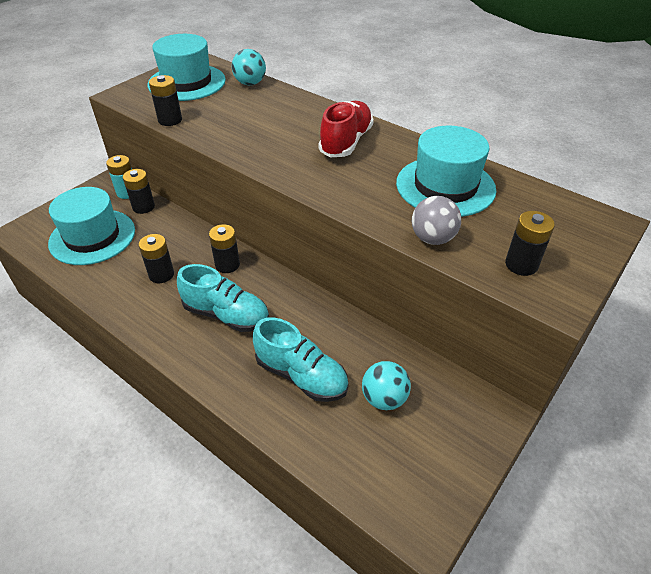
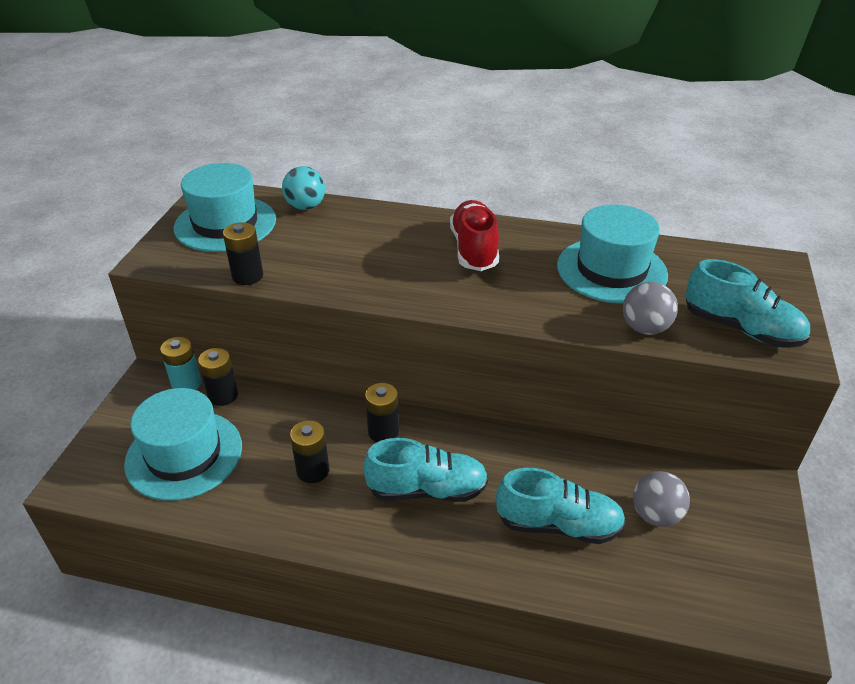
camera: 25 degrees left, 5 degrees down
turquoise ball [362,361,411,410] -> grey ball [633,471,690,527]
black battery [505,211,555,276] -> turquoise shoe [686,259,810,348]

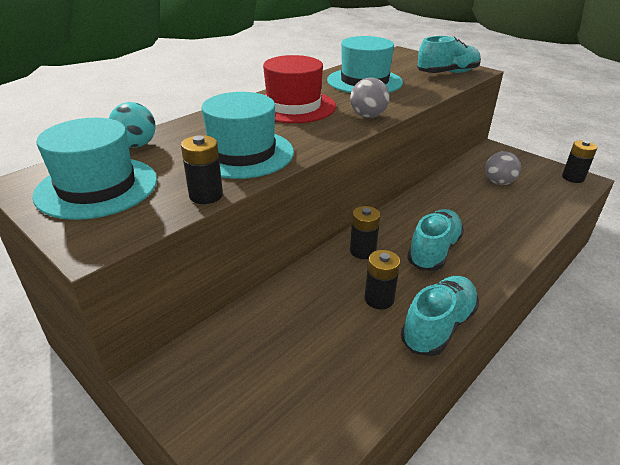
camera: 60 degrees left, 5 degrees down
turquoise hat [124,388,242,501] -> turquoise hat moved to [201,92,294,179]
turquoise battery [160,337,201,390] -> none
black battery [198,348,238,406] -> black battery moved to [562,140,597,183]
red shoe [450,200,499,271] -> red hat [263,55,336,123]
turquoise shoe [496,468,626,544] -> turquoise shoe moved to [401,276,479,356]
grey ball [623,282,678,335] -> grey ball moved to [350,78,390,118]

